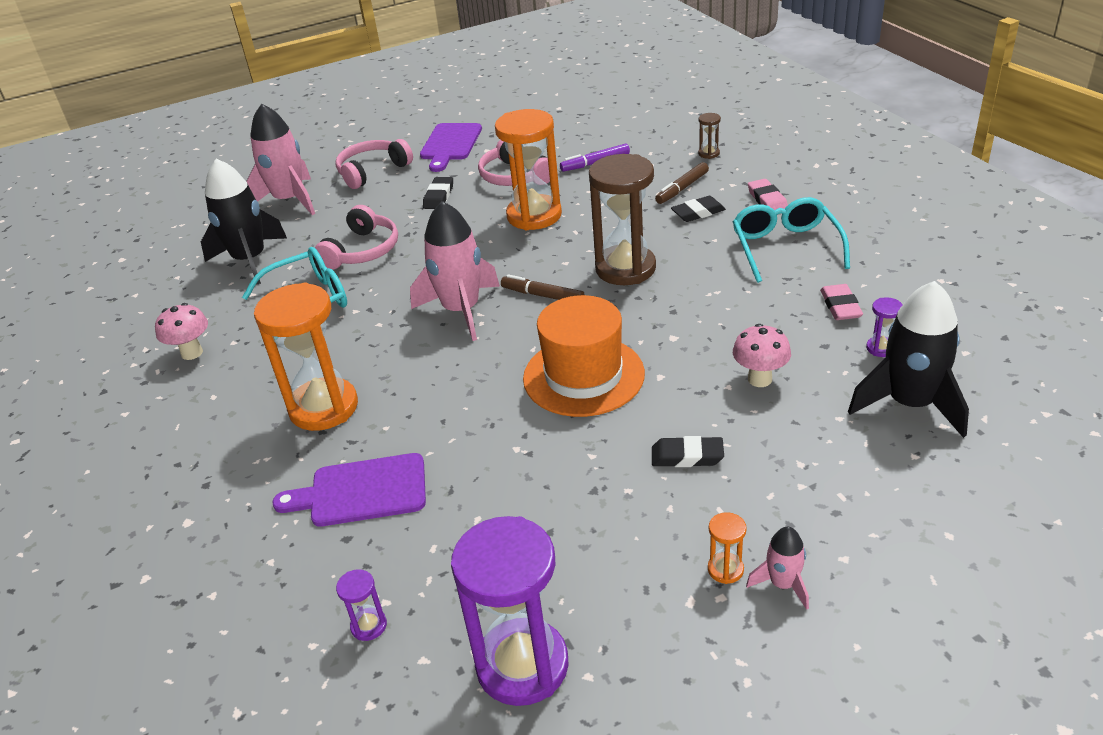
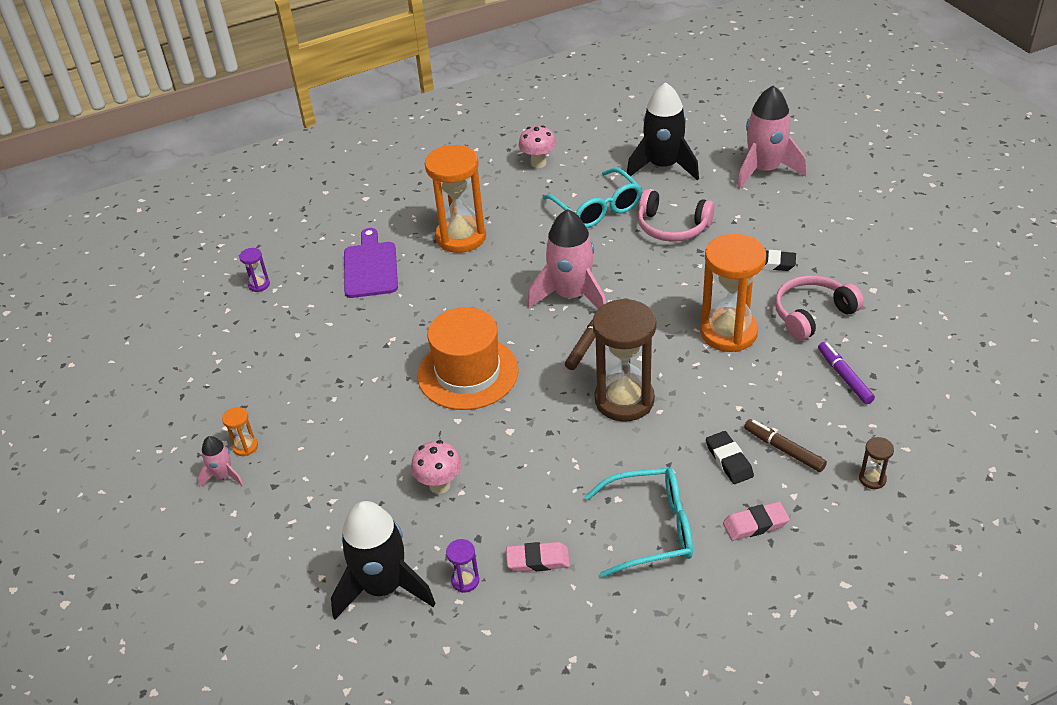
camera: 90 degrees right, 5 degrees up
pink headphones [335,139,413,189] -> none
purple cutting board [420,123,482,172] -> none
purple hourglass [451,516,569,706] -> none
black eraser [652,436,724,467] -> none

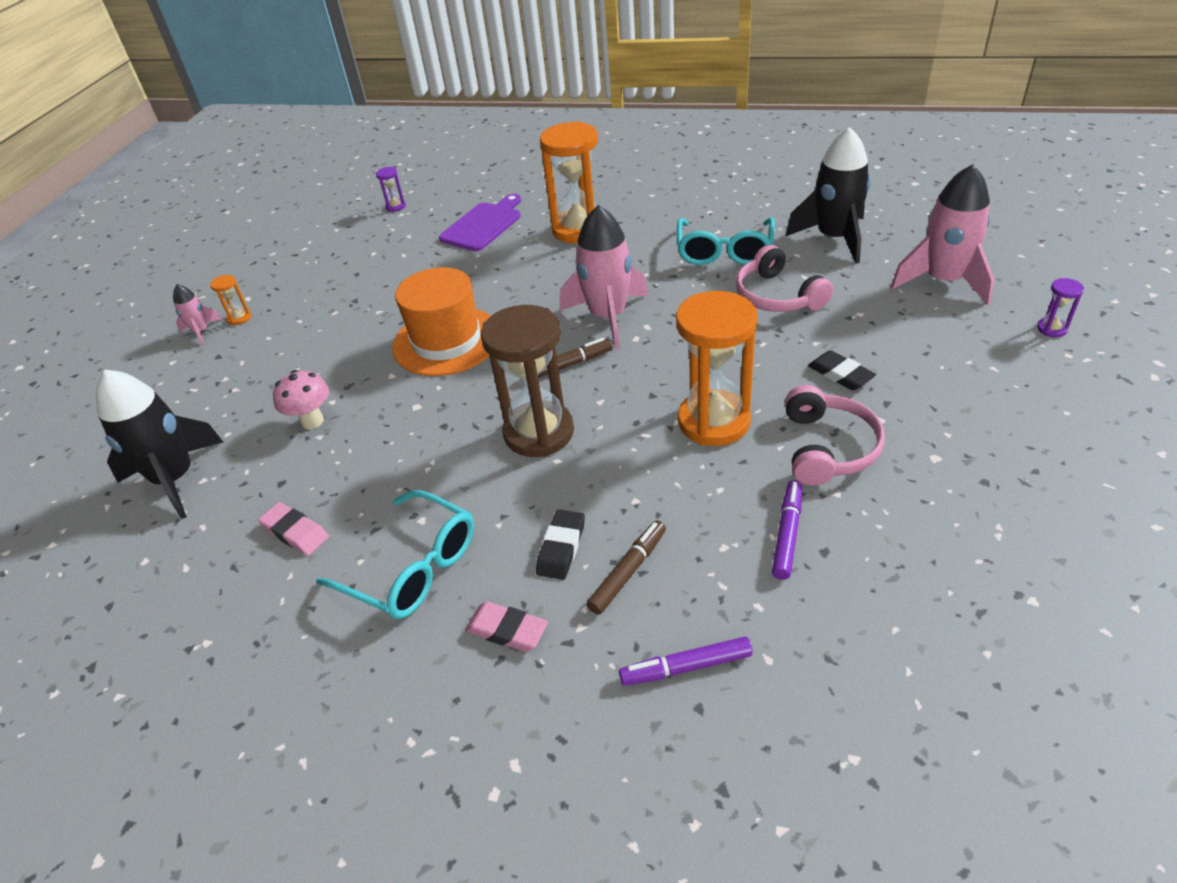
camera: 40 degrees right, 0 degrees up
purple hourglass [446,539,479,593] -> purple hourglass moved to [1037,278,1084,337]
pink mushroom [519,125,556,168] -> none
brown marker [744,419,827,472] -> brown marker turned 45 degrees clockwise [587,520,666,615]
pink headphones [775,275,864,341] -> pink headphones turned 90 degrees clockwise [785,385,885,486]
brown hourglass [859,437,894,489] -> purple marker [619,637,753,686]

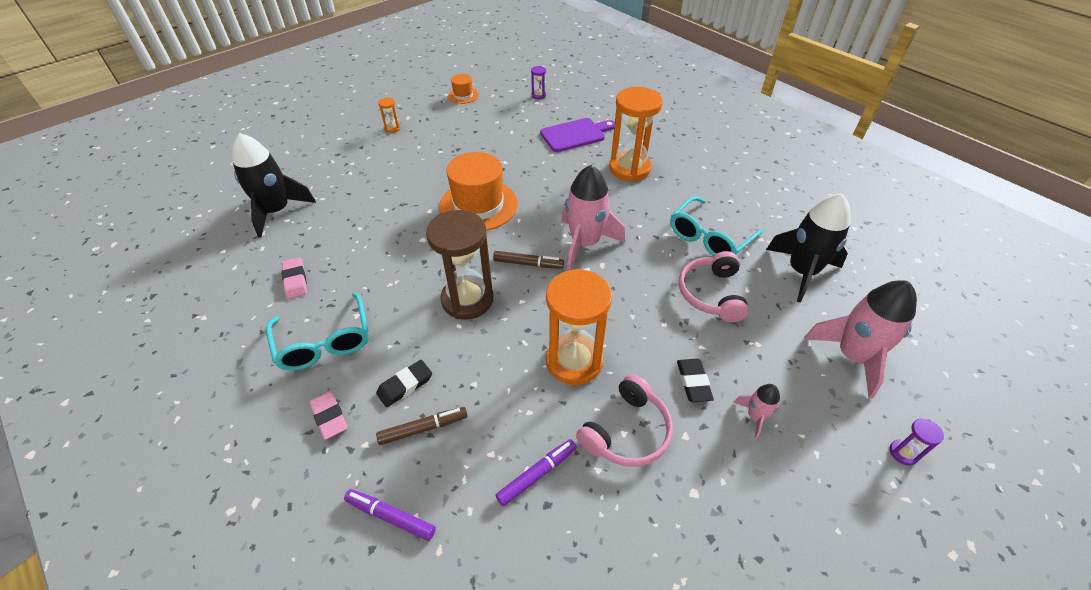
camera: 30 degrees right, 5 degrees up
pink rocket [173,284,222,345] -> pink rocket moved to [733,384,780,440]
pink mushroom [273,370,329,429] -> none
none -> orange hat [448,74,479,104]

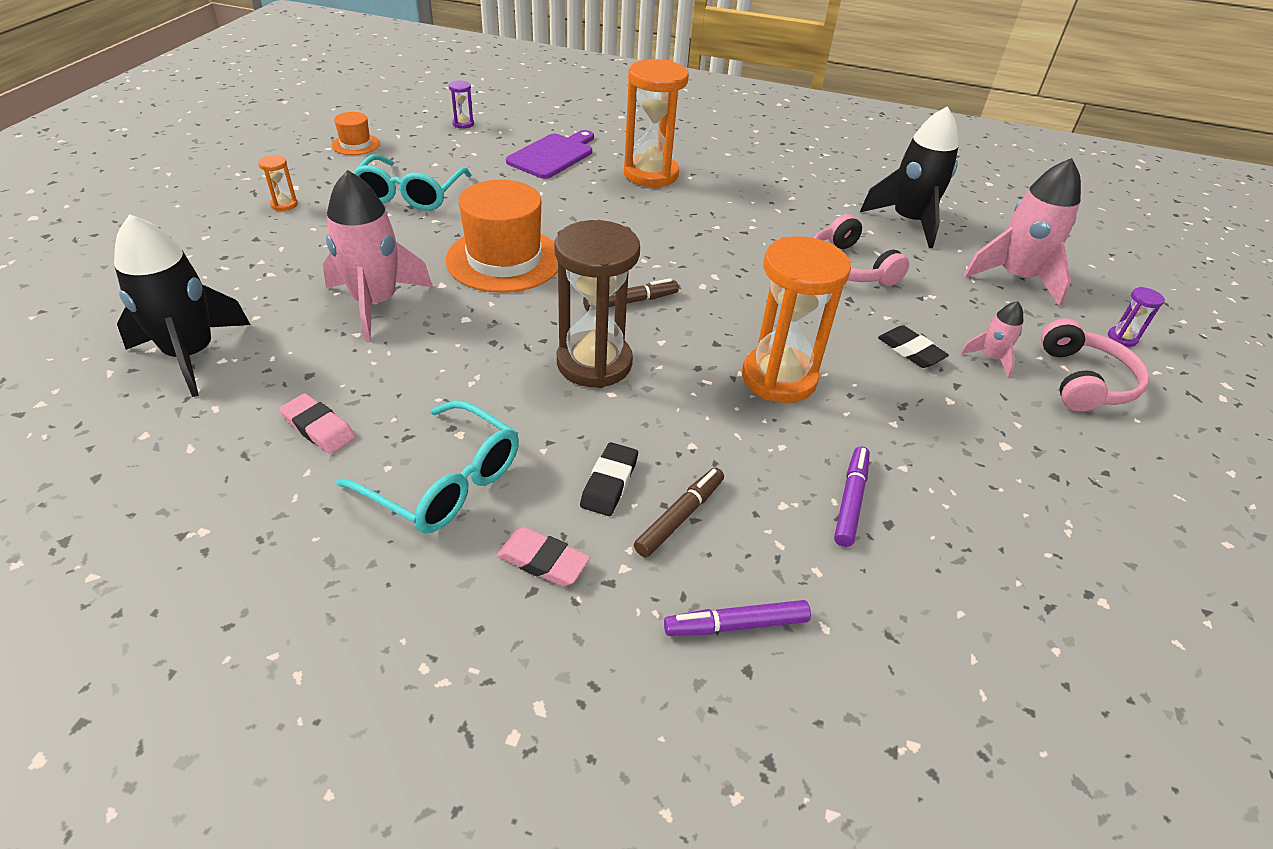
camera: 35 degrees left, 5 degrees down
pink rocket [561,165,625,270] -> pink rocket moved to [323,170,433,341]
pink headphones [576,374,673,467] -> pink headphones moved to [1041,318,1149,412]
turquoise glasses [670,196,763,256] -> turquoise glasses moved to [353,154,471,211]

